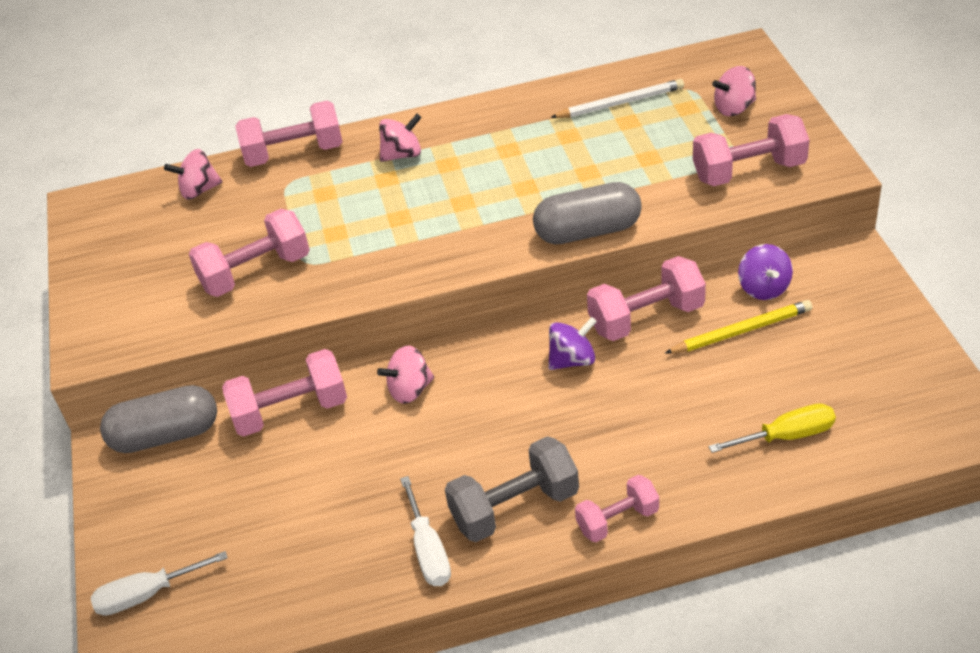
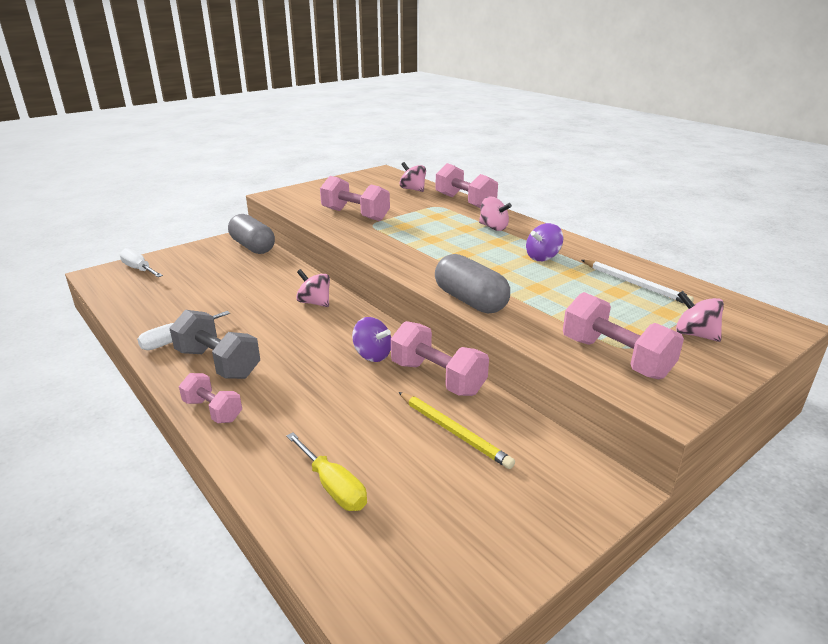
camera: 60 degrees right, 15 degrees down
pink dumbbell [222,349,347,437] -> none
purple spinning top [738,244,793,300] -> purple spinning top moved to [526,223,563,261]

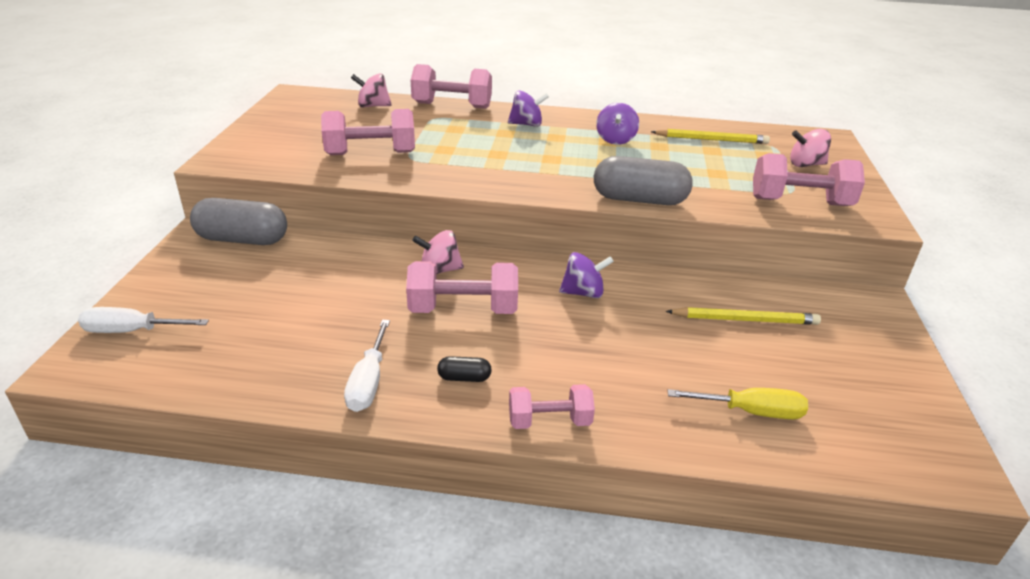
camera: 45 degrees left, 5 degrees up
grey dumbbell [169,310,260,379] -> black capsule [437,356,492,382]
pink dumbbell [391,321,489,396] -> pink dumbbell moved to [406,261,518,314]
pink spinning top [479,197,512,231] -> purple spinning top [508,90,549,127]
white pencil [582,260,694,304] -> yellow pencil [651,129,770,144]

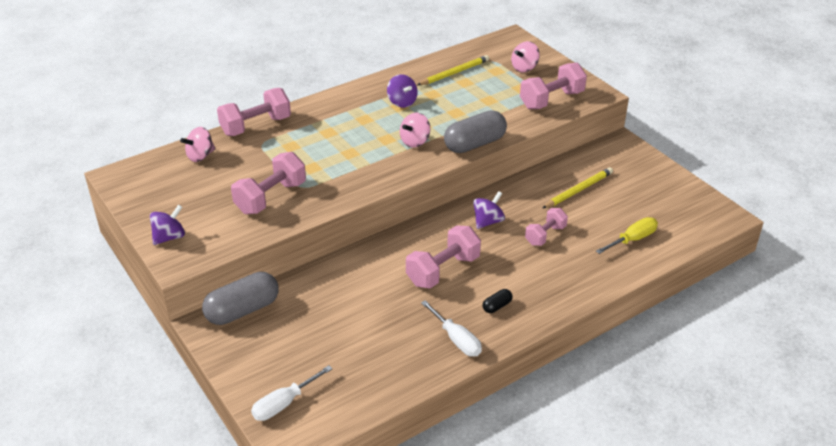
camera: 40 degrees left, 5 degrees up
pink spinning top [412,230,464,274] -> pink spinning top moved to [400,113,430,148]
purple spinning top [508,90,549,127] -> purple spinning top moved to [150,205,185,245]
pink dumbbell [509,384,595,429] -> pink dumbbell moved to [525,208,568,246]

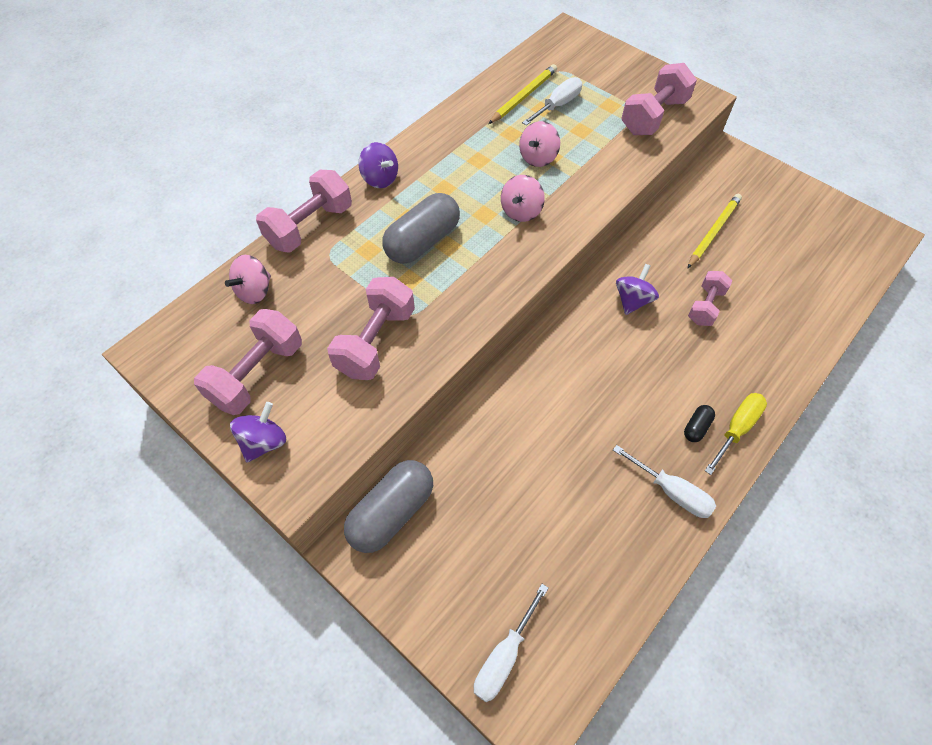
camera: 15 degrees left, 20 degrees up
purple spinning top [387,74,418,108] -> purple spinning top moved to [358,142,398,188]
pink dumbbell [406,225,481,288] -> pink dumbbell moved to [194,309,302,415]
grey capsule [444,110,507,153] -> grey capsule moved to [382,193,460,264]
pink spinning top [511,41,540,73] -> pink spinning top moved to [519,121,560,167]
yellow screwdriver [596,217,658,254] -> yellow screwdriver moved to [705,393,767,475]
none -> white screwdriver [522,77,582,126]

